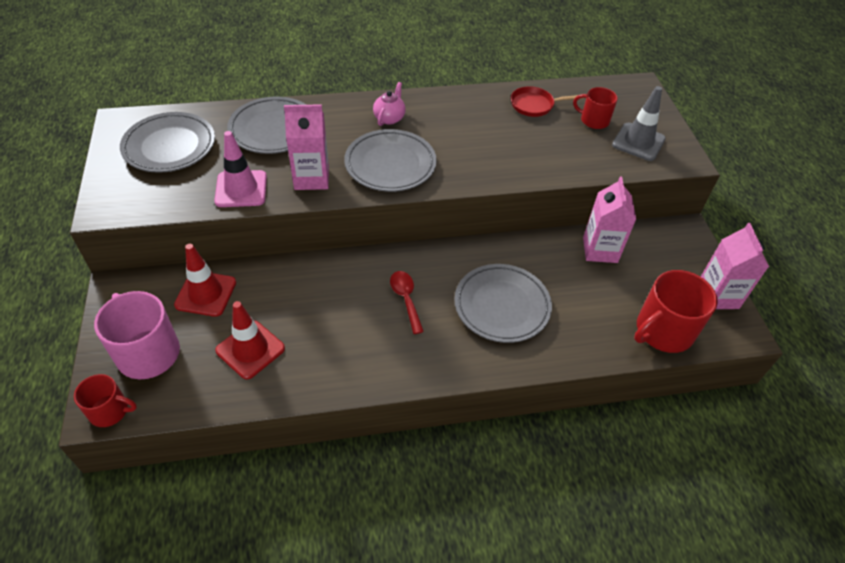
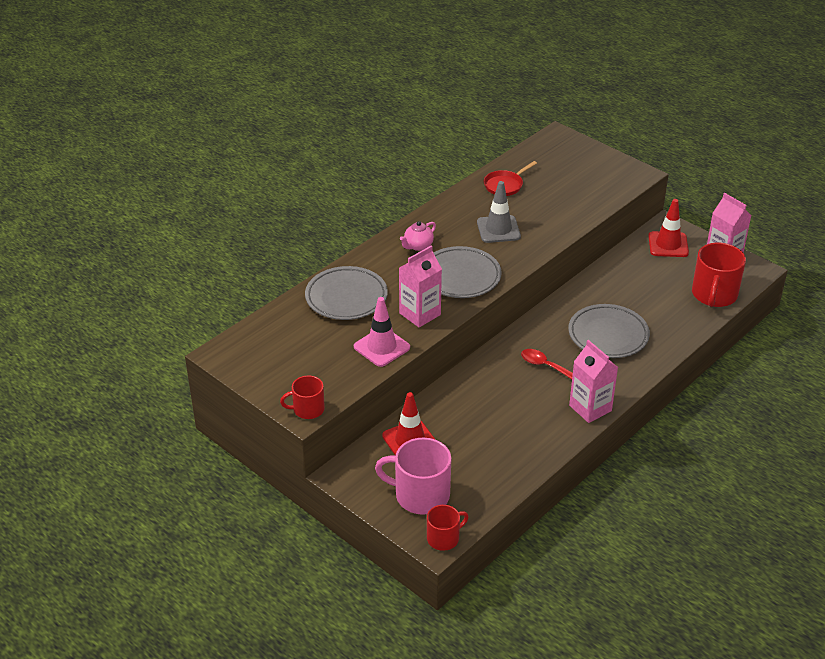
camera: 35 degrees left, 10 degrees down
grey plate [120,112,215,173] -> none
red traffic cone [215,301,285,379] -> red traffic cone moved to [648,199,689,257]
pink teapot [373,82,406,126] -> pink teapot turned 120 degrees counterclockwise [400,221,436,251]
red mug [573,87,618,129] -> red mug moved to [280,375,325,419]
pink carton [583,176,636,263] -> pink carton moved to [569,340,618,423]
grey traffic cone [612,86,666,161] -> grey traffic cone moved to [477,181,521,243]

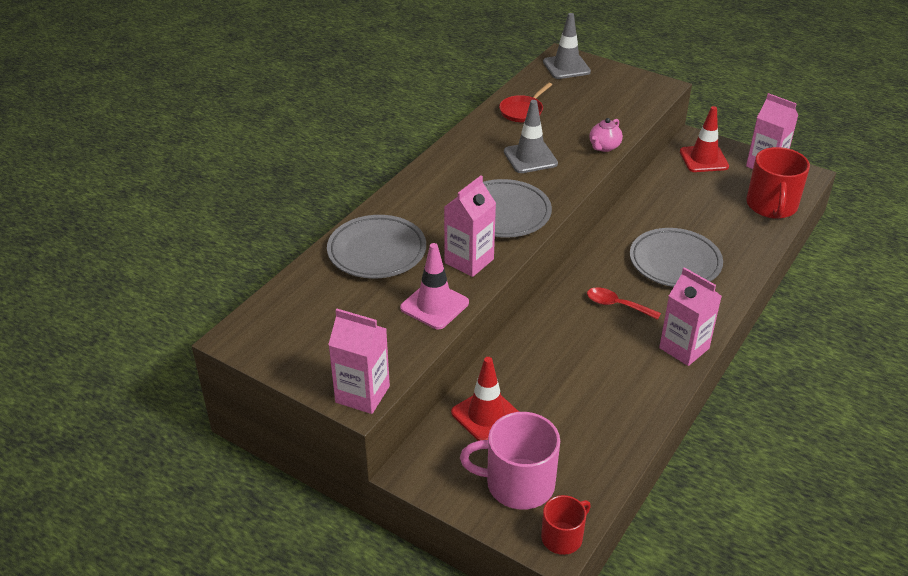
camera: 10 degrees left, 0 degrees up
red mug [280,375,325,419] -> pink carton [328,309,390,414]
pink teapot [400,221,436,251] -> pink teapot moved to [589,118,623,152]
none -> grey traffic cone [543,13,591,79]

